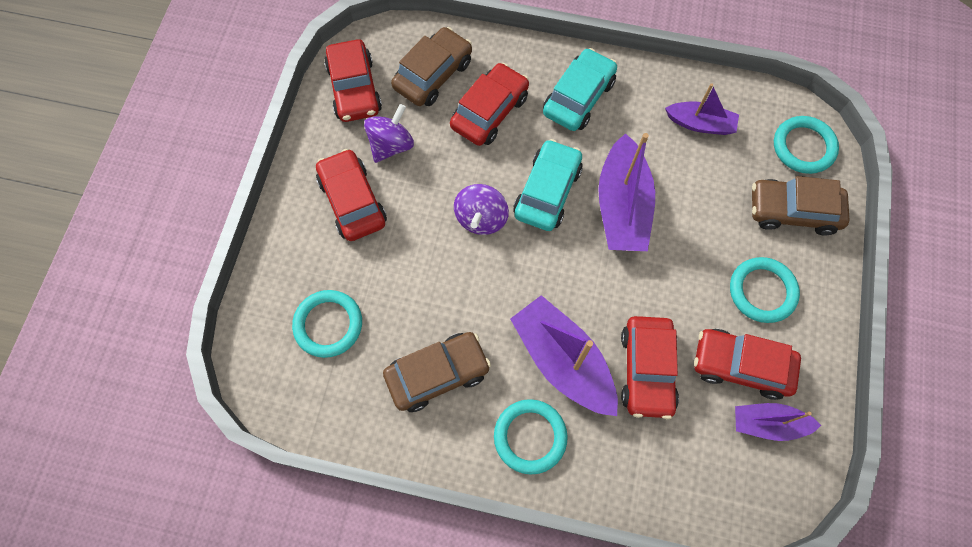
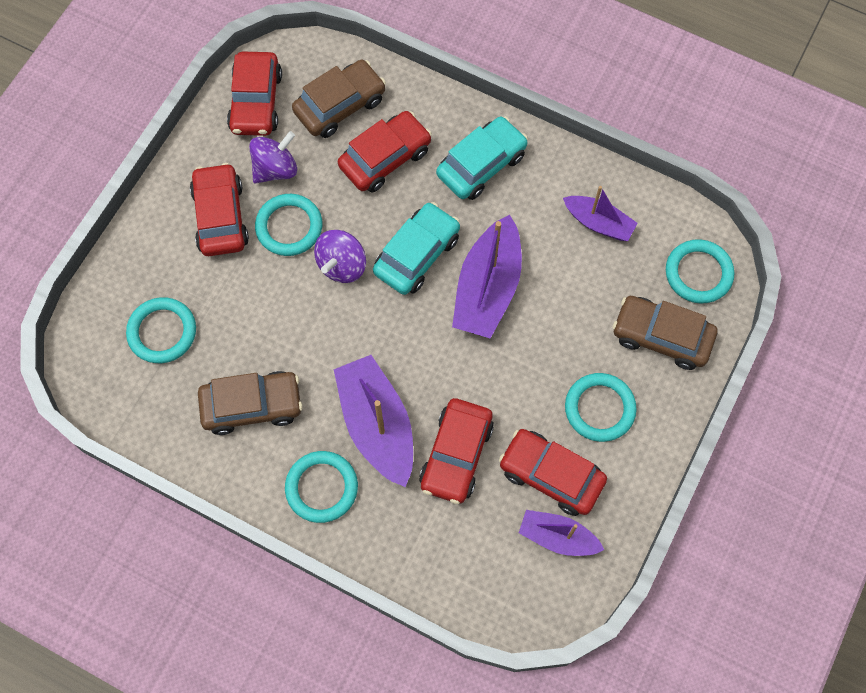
camera: 15 degrees right, 0 degrees up
none -> turquoise ring [255,194,322,256]

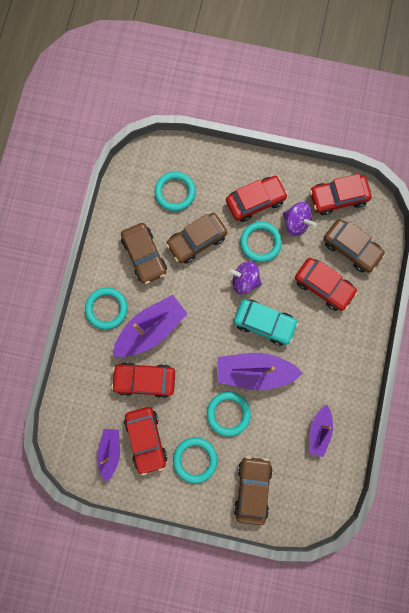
camera: 75 degrees right, 10 degrees up
turquoise car [436,117,528,200] -> none
red car [499,429,607,516] -> red car turned 150 degrees clockwise [124,407,167,475]
turquoise ring [666,239,734,303] -> turquoise ring moved to [207,392,251,437]
none -> brown car [166,213,227,264]

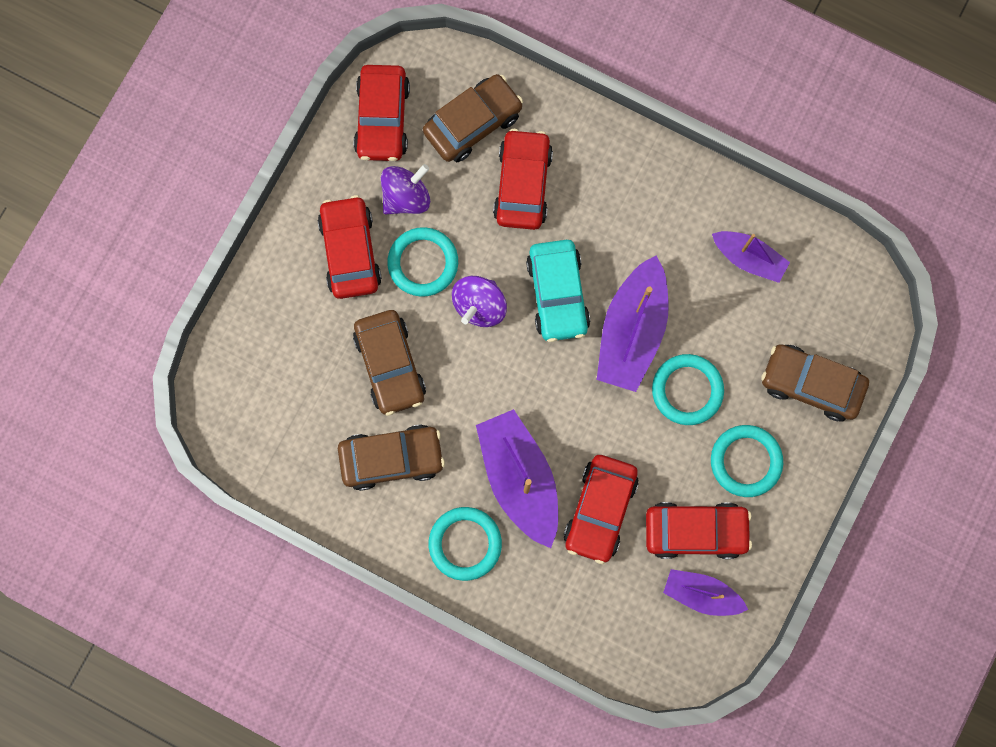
camera: 75 degrees left, 0 degrees up
turquoise ring [154,171,196,211] -> none
turquoise car [234,299,299,345] -> turquoise car turned 135 degrees clockwise [526,240,590,342]
red car [295,258,358,311] -> red car turned 45 degrees counterclockwise [493,129,553,230]

